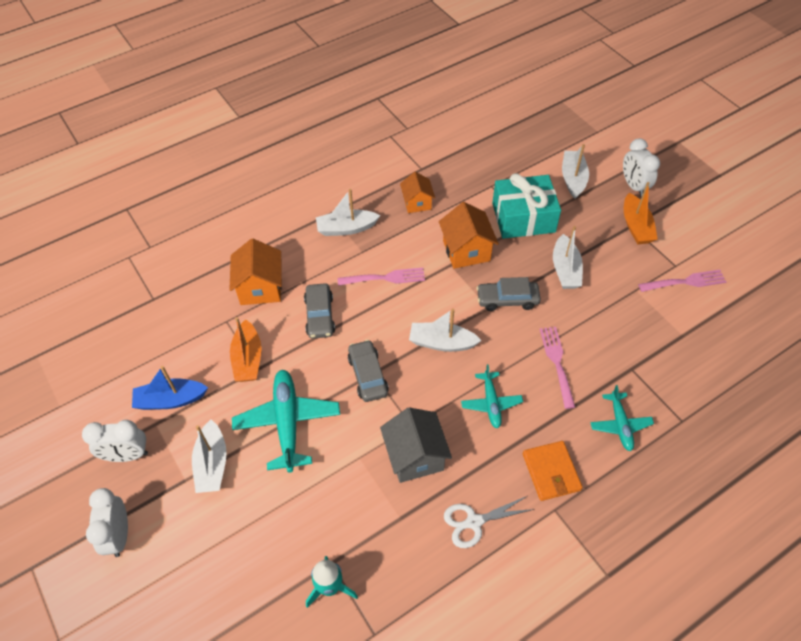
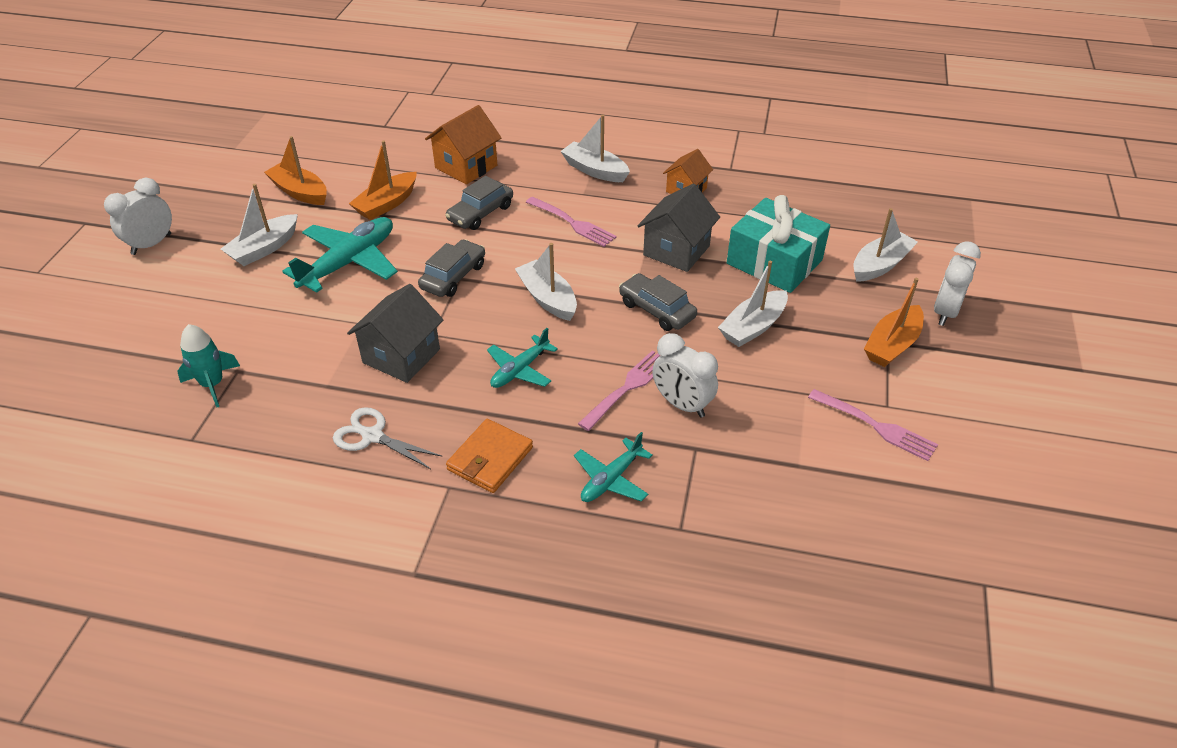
camera: 45 degrees right, 10 degrees down
white clock [82,420,148,462] -> white clock moved to [652,333,718,417]
blue boat [132,366,208,410] -> orange boat [264,136,327,205]
orange house [439,202,499,269] -> grey house [638,183,720,272]

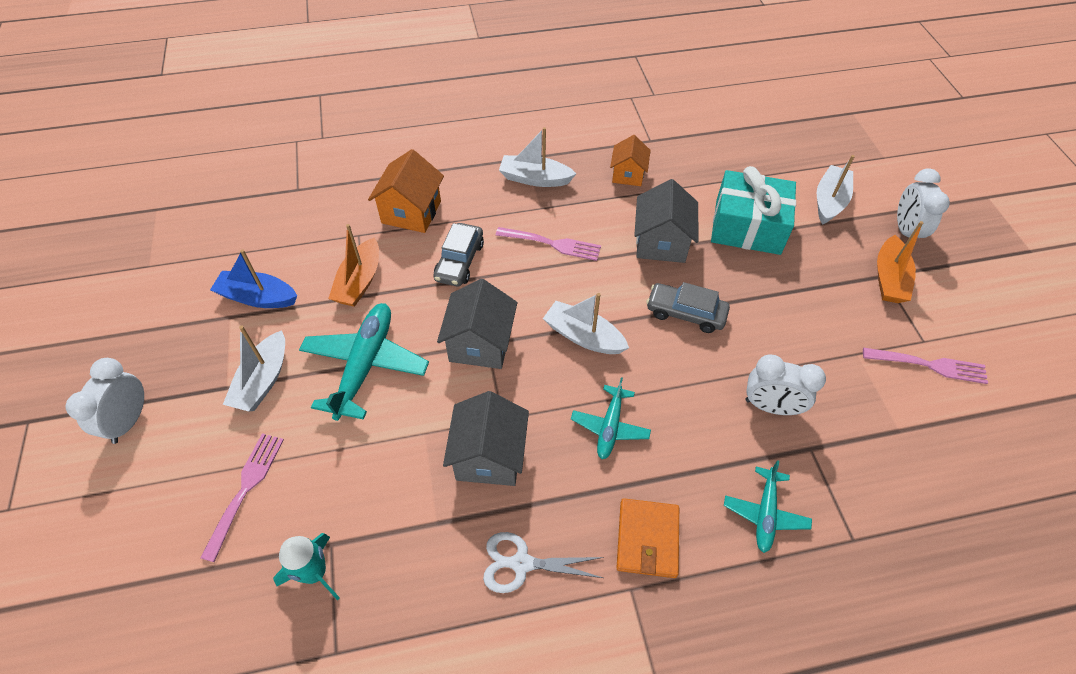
camera: 25 degrees left, 10 degrees up
orange boat [264,136,327,205] -> blue boat [210,249,297,308]
grey car [418,239,485,297] -> grey house [437,279,517,369]
pink fork [578,350,660,431] -> pink fork moved to [200,433,284,562]
white boat [718,261,788,347] -> none

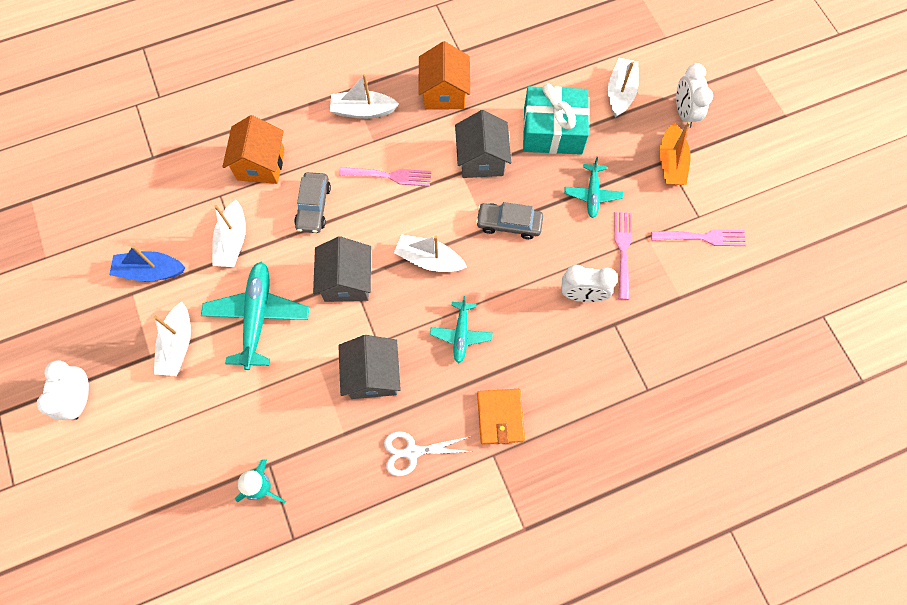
camera: 10 degrees left, 15 degrees up
pink fork [200,433,284,562] -> pink fork moved to [614,212,632,300]
orange boat [328,224,379,307] -> white boat [212,200,246,267]
orange house [610,135,651,186] -> orange house [418,41,470,109], size x1.53
turquoise plane [724,460,812,553] -> turquoise plane moved to [564,157,623,218]

